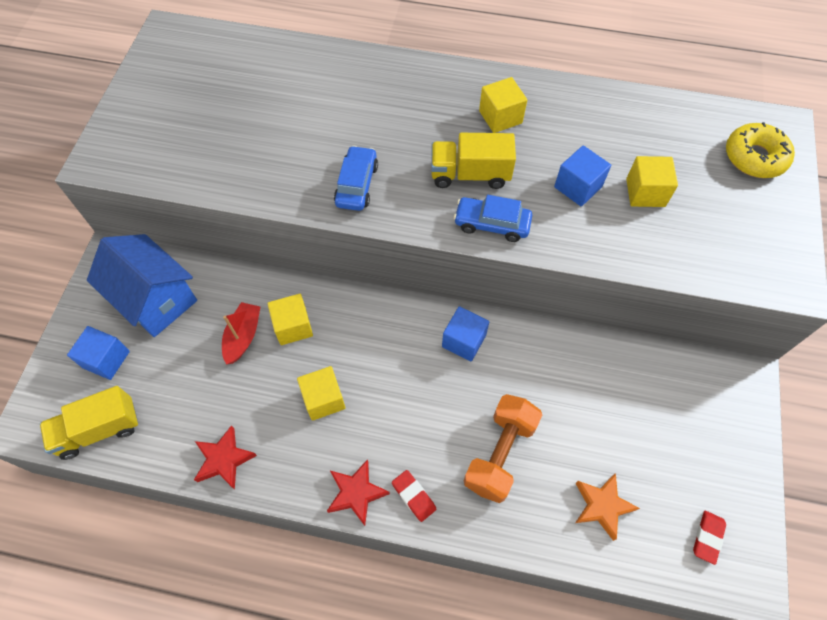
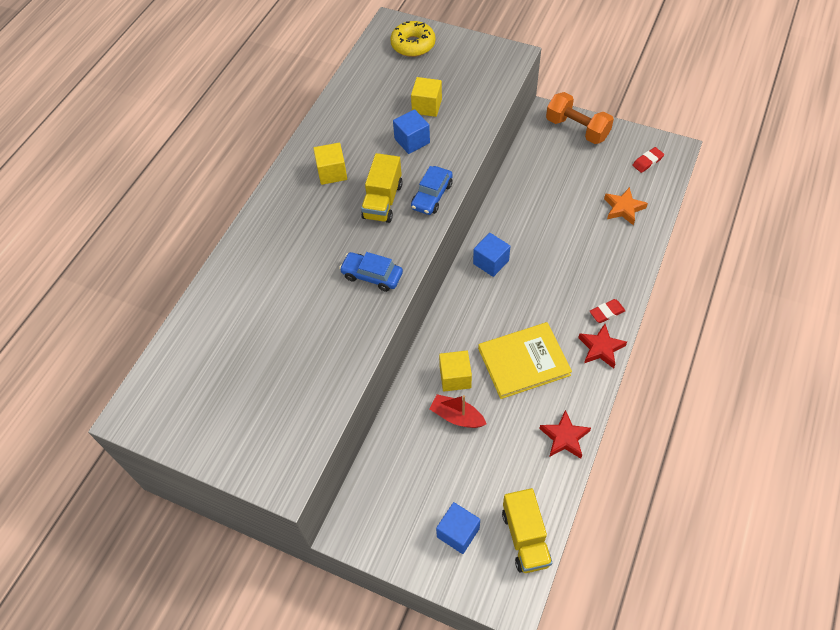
camera: 75 degrees left, 5 degrees down
blue house [87,234,197,337] -> none
yellow cube [297,366,345,421] -> yellow book [478,322,572,399]
orange dumbbell [464,394,542,503] -> orange dumbbell moved to [546,92,614,144]
red eraser [693,511,726,565] -> red eraser turned 75 degrees counterclockwise [632,147,664,173]

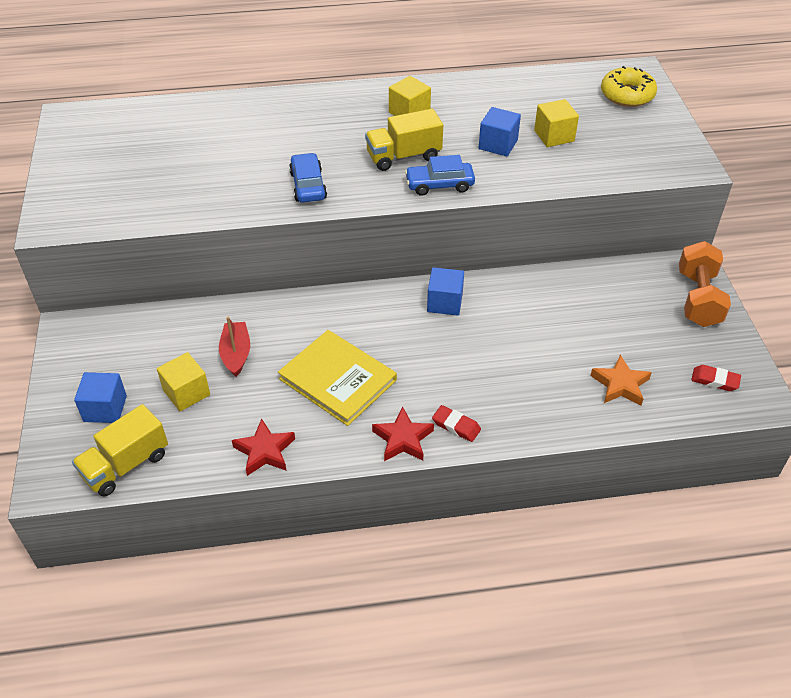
camera: 55 degrees right, 10 degrees down
yellow cube [439,351,472,391] -> yellow cube moved to [157,352,210,411]

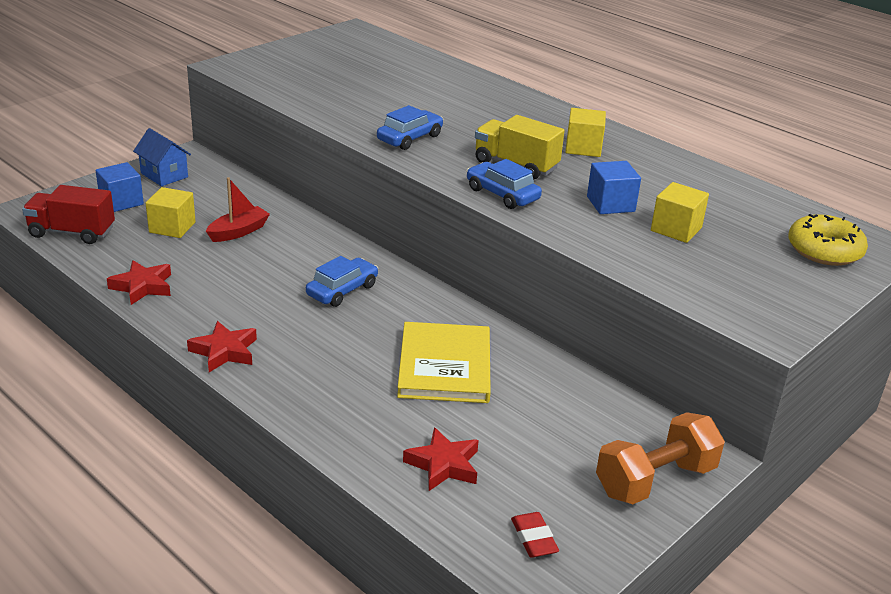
camera: 50 degrees right, 15 degrees down
yellow truck [72,404,168,497] -> red truck [22,185,115,244]
yellow book [278,330,397,426] -> yellow book moved to [397,322,491,403]
blue cube [427,267,464,316] -> none
red eraser [432,405,481,442] -> none
orange star [590,355,652,406] -> red star [403,427,479,491]
none -> blue house [133,128,191,186]
none -> blue car [306,256,378,307]

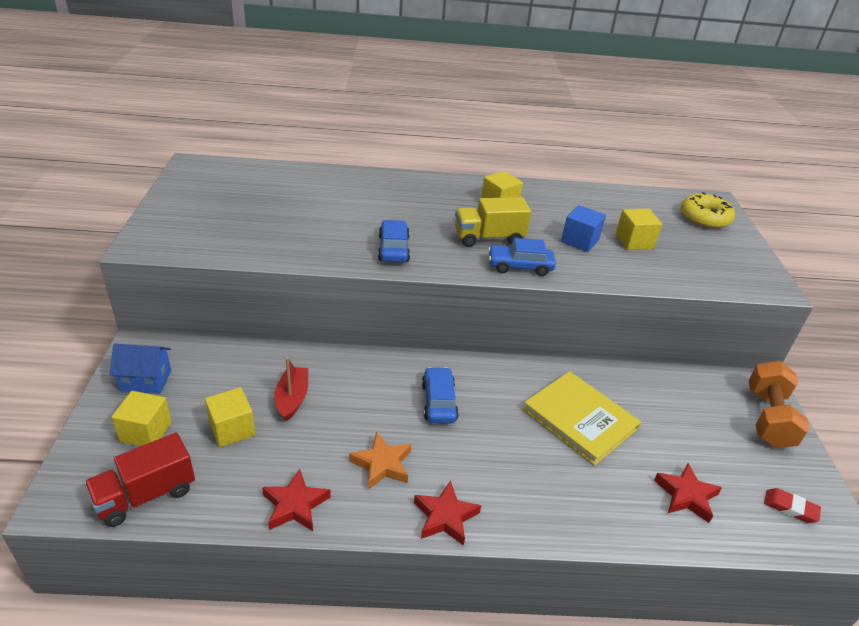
camera: 45 degrees left, 5 degrees up
blue cube [96,162,144,212] -> yellow cube [111,391,172,446]
none -> orange star [349,432,411,490]

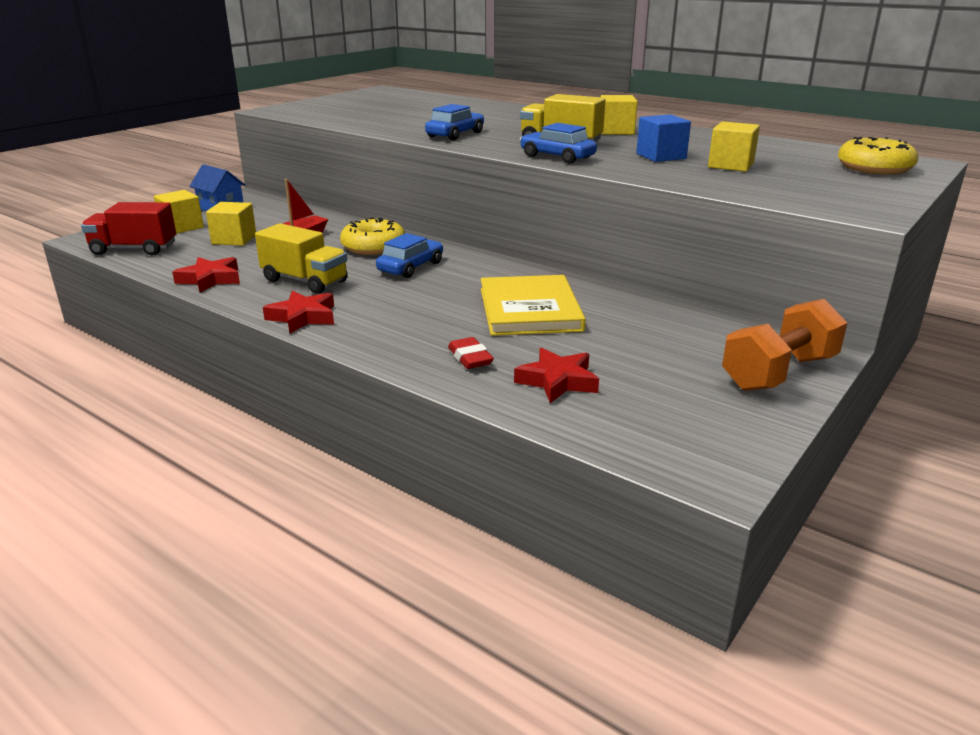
camera: 40 degrees right, 10 degrees down
orange star [349,432,411,490] -> yellow truck [255,223,348,294]
red eraser [764,488,821,523] -> red eraser moved to [448,337,494,369]
none -> yellow donut [340,217,405,255]

